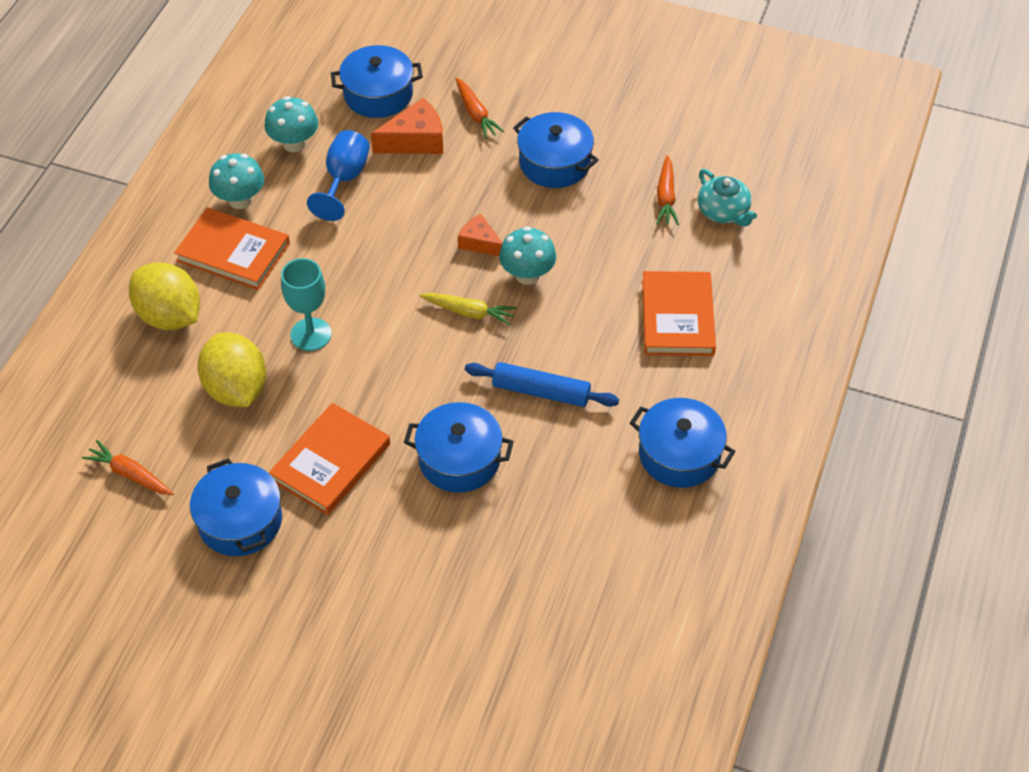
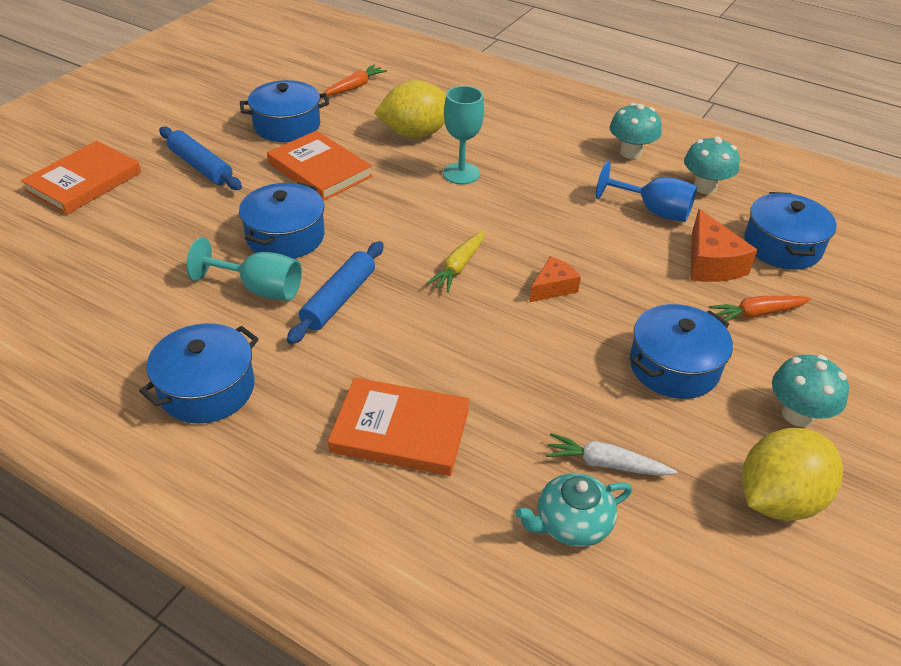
camera: 100 degrees right, 10 degrees down
yellow lemon [129,262,200,330] -> yellow lemon moved to [742,428,843,521]
orange book [174,207,290,290] -> orange book moved to [21,141,141,215]
turquoise mushroom [499,226,556,285] -> turquoise mushroom moved to [772,355,849,427]
orange carrot [656,155,679,225] -> white carrot [546,433,677,476]
none -> blue rolling pin [159,127,242,190]
none -> turquoise goblet [186,237,302,301]

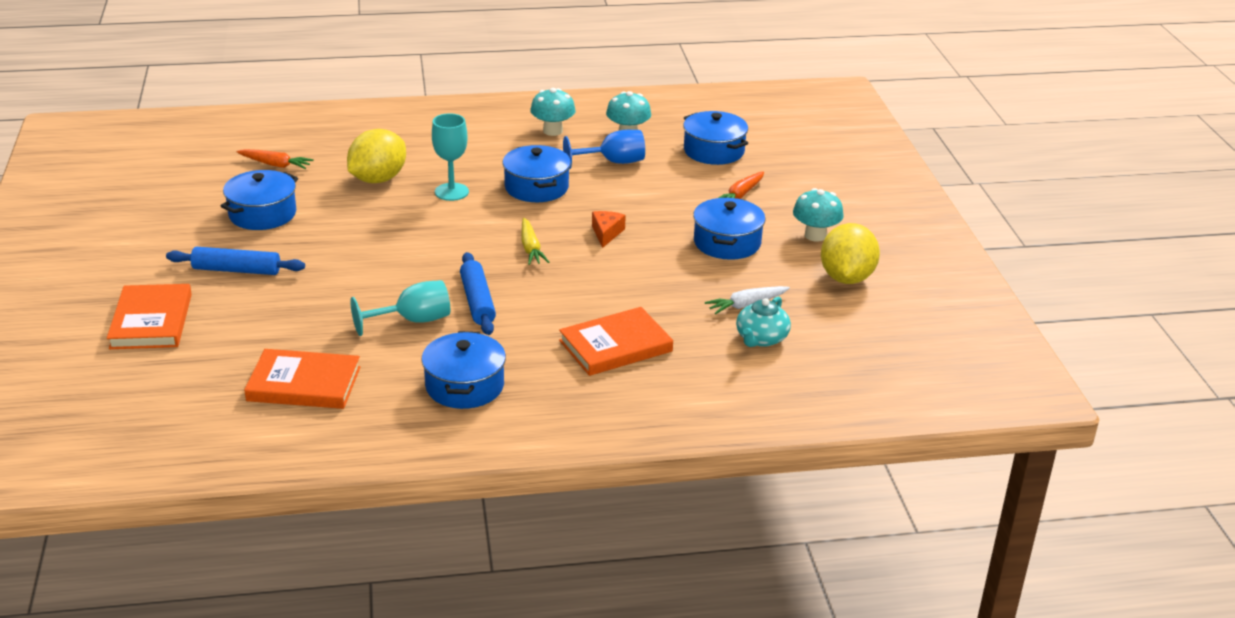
camera: 40 degrees left, 10 degrees down
blue pot [239,182,325,259] -> blue pot moved to [502,145,571,202]
orange book [267,130,372,201] -> orange book moved to [244,349,361,409]
orange carrot [324,64,387,96] -> orange carrot turned 105 degrees clockwise [237,149,314,169]
orange cheese [690,209,757,282] -> none

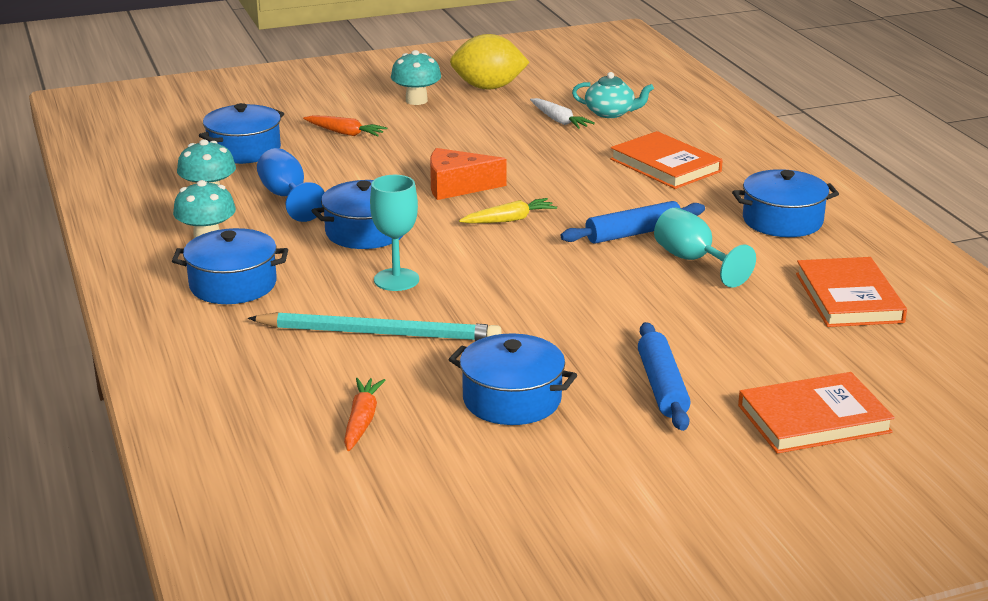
camera: 100 degrees left, 5 degrees down
yellow lemon [347,129,406,183] -> turquoise pencil [248,312,502,341]
orange cheese [592,211,626,248] -> orange cheese [430,148,507,200], size x1.55
blue pot [693,197,765,260] -> blue pot moved to [172,228,288,304]

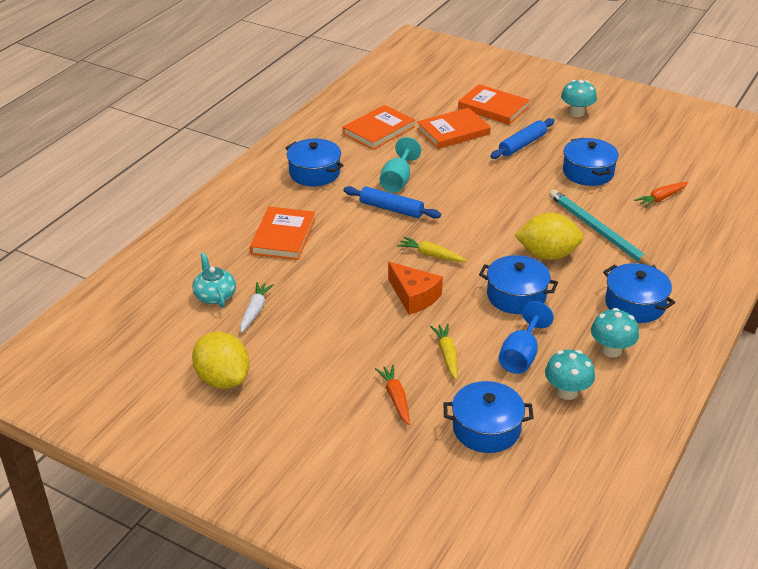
camera: 130 degrees left, 10 degrees up
turquoise goblet [370,175,419,291] -> yellow lemon [515,213,584,260]
turquoise mushroom [391,50,441,105] -> turquoise mushroom moved to [561,80,597,117]
none -> orange book [417,108,491,149]
none -> yellow carrot [430,324,458,380]

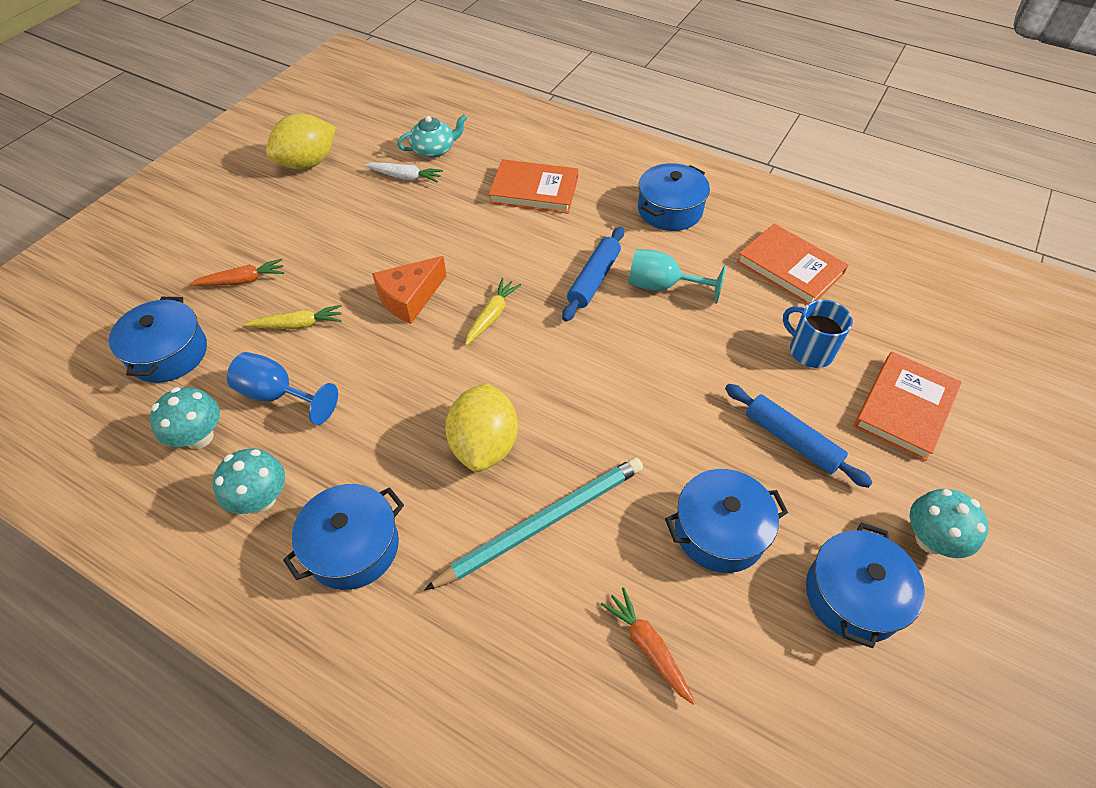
camera: 90 degrees right, 15 degrees up
orange book [417,108,491,149] -> blue mug [783,300,853,368]
blue pot [479,255,558,314] -> blue pot moved to [806,522,925,648]

